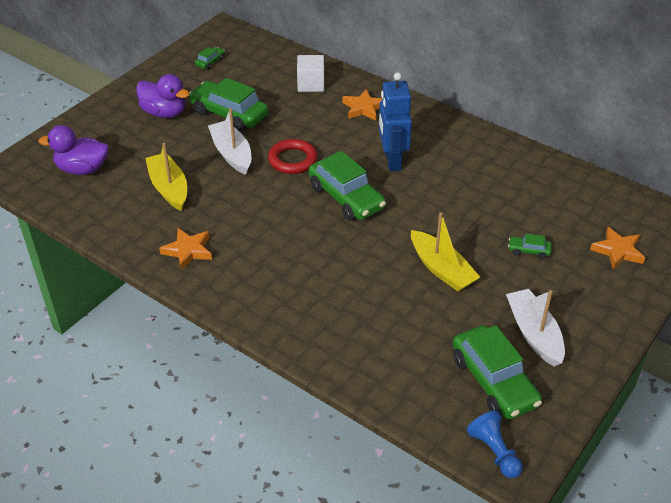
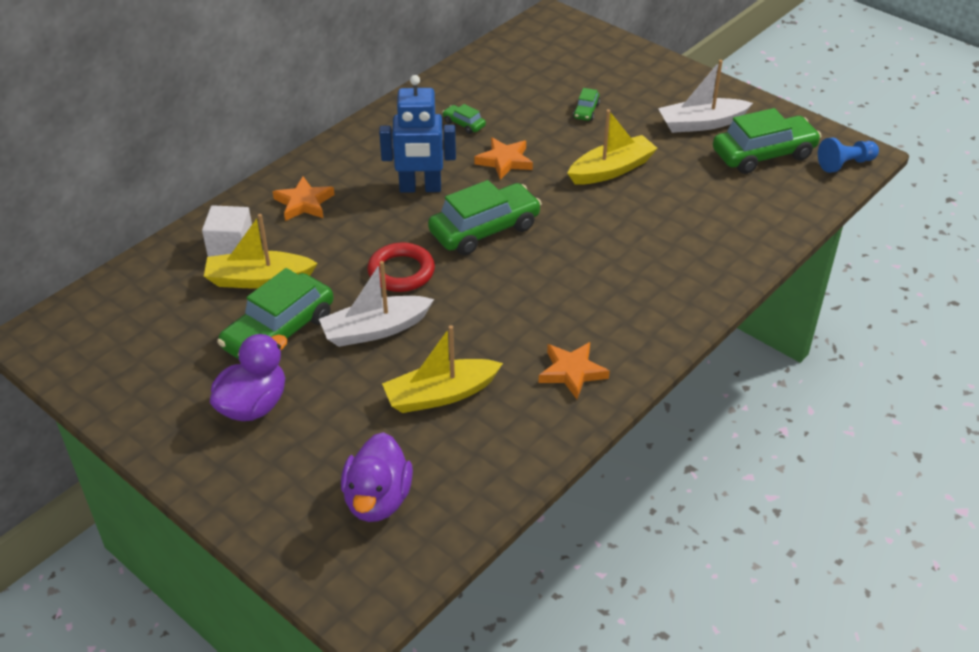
camera: 85 degrees left, 0 degrees up
green car [195,47,225,70] -> green car moved to [442,104,486,134]
orange star [590,227,645,269] -> orange star moved to [474,137,533,180]
none -> yellow boat [204,214,318,289]

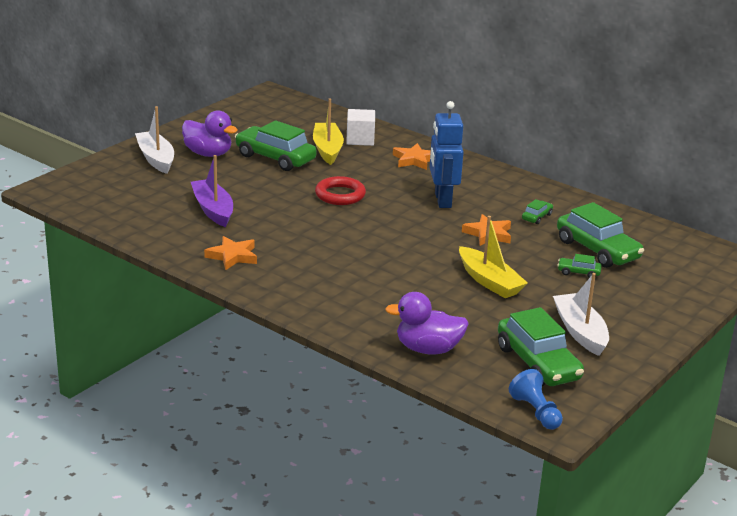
camera: 85 degrees right, 15 degrees down
white boat [319,261,434,347] -> white boat moved to [135,106,174,174]
purple duck [341,432,413,522] -> purple duck moved to [385,292,469,354]
yellow boat [382,325,503,413] -> purple boat [191,155,233,227]
green car [428,180,542,255] -> green car moved to [557,202,644,268]

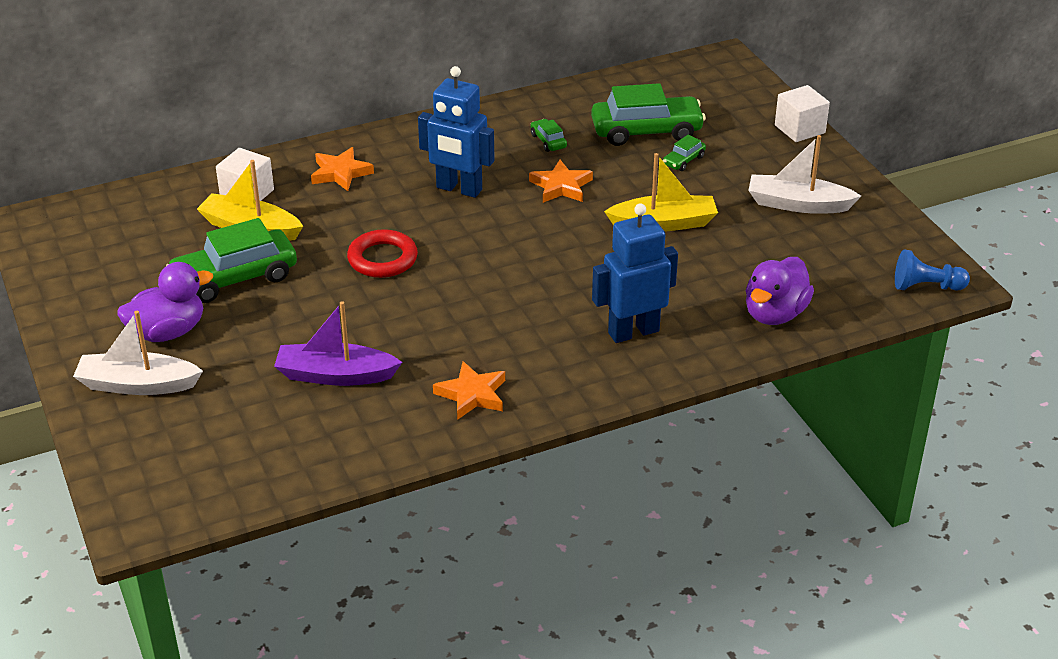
camera: 60 degrees left, 10 degrees up
green car [498,307,584,386] -> none
none -> blue robot [592,203,678,343]
none -> white cube [775,85,830,142]

